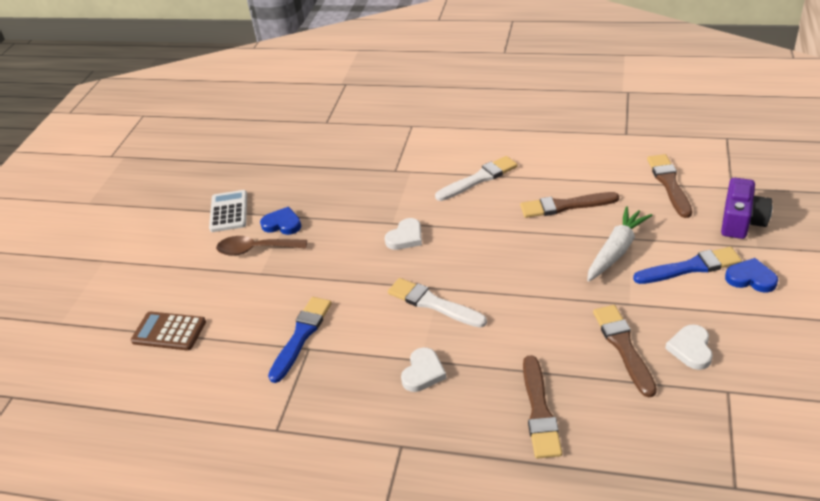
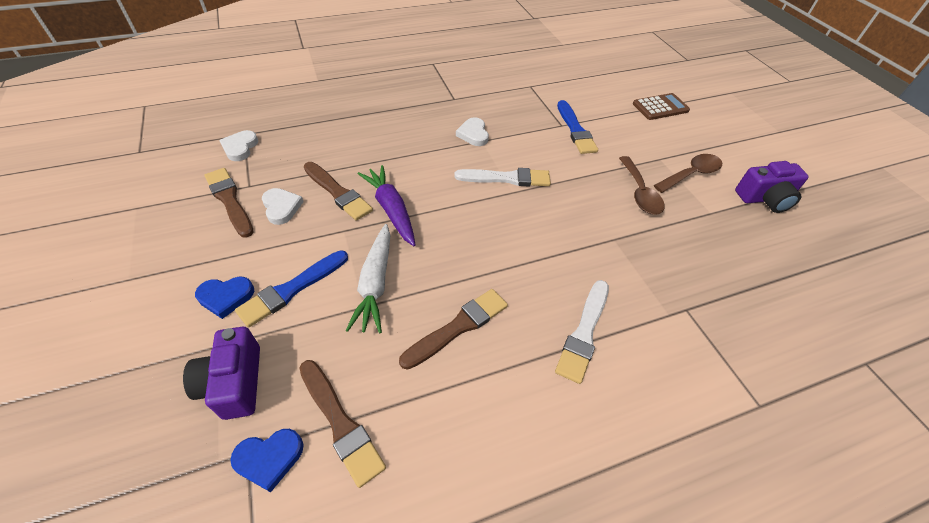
camera: 140 degrees right, 10 degrees up
white calculator [209,190,247,232] -> purple camera [735,161,808,213]
blue heart [260,207,301,235] -> blue heart moved to [230,429,303,492]
white heart [385,218,422,250] -> white heart moved to [219,130,258,161]
brown brush [523,355,562,459] -> brown brush moved to [204,168,254,238]
none -> purple carrot [358,165,416,246]
none -> brown spoon [619,156,665,215]

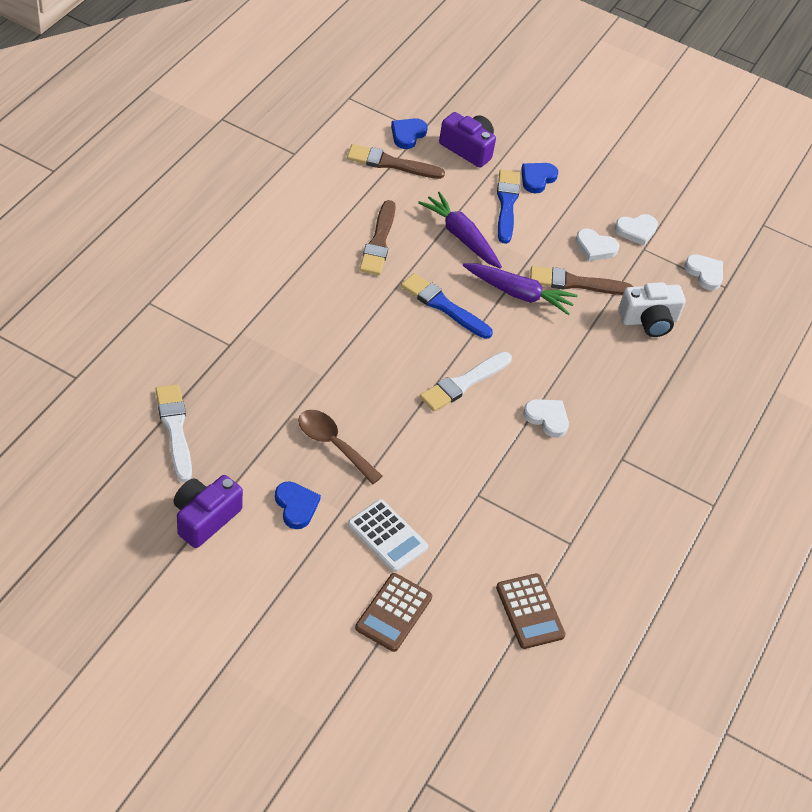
camera: 135 degrees right, 0 degrees up
brown brush [204,168,254,238] -> white heart [615,214,658,246]
white carrot [345,224,390,333] -> purple carrot [418,192,502,268]
white brush [555,280,609,384] -> white brush moved to [156,384,192,482]
blue brush [557,100,598,154] -> blue brush moved to [401,273,493,339]
brown spoon [654,154,722,193] -> blue heart [275,482,321,529]
none -> white calculator [348,499,428,572]
none -> brown calculator [496,573,565,649]
none -> white camera [619,282,685,337]

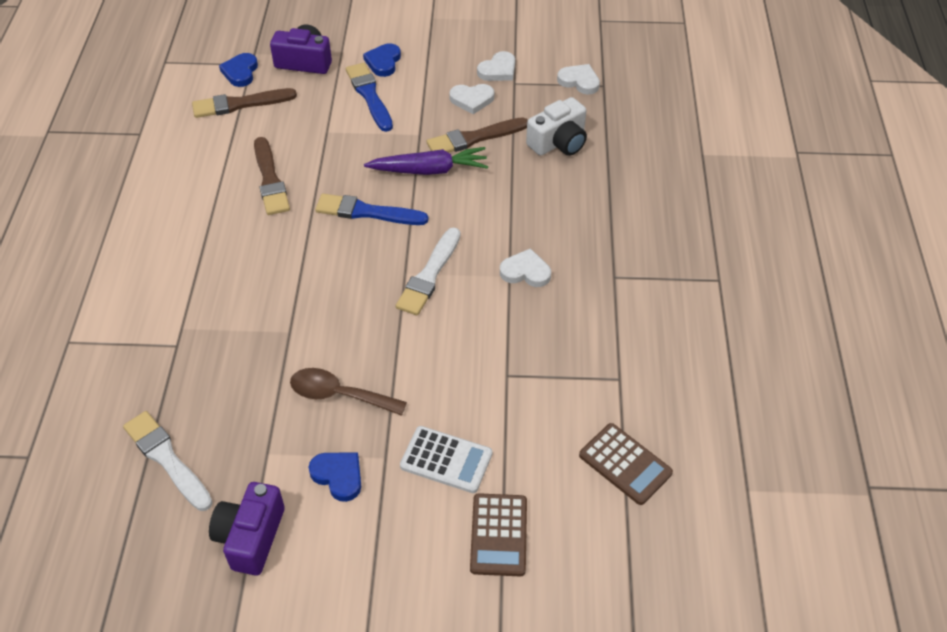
camera: 20 degrees left, 0 degrees up
purple carrot [418,192,502,268] -> none

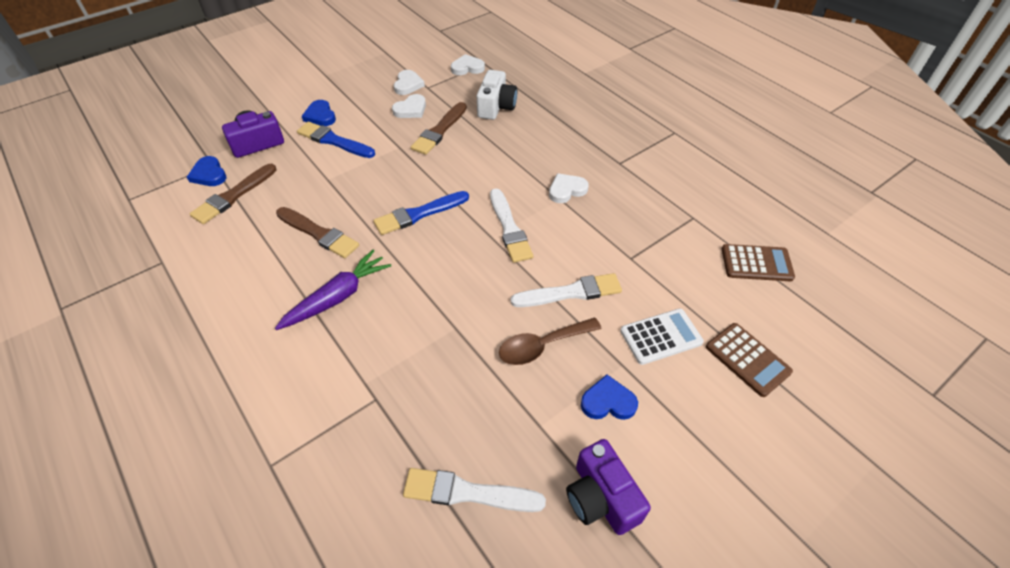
camera: 40 degrees left, 0 degrees up
purple carrot [364,147,488,175] -> purple carrot moved to [275,250,391,330]
none -> white brush [511,273,622,307]

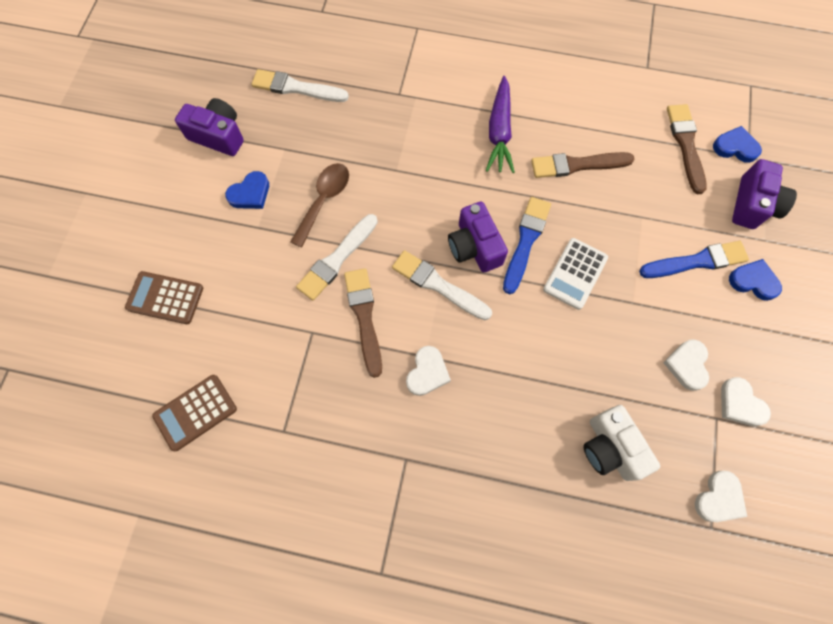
camera: 140 degrees right, 20 degrees up
white brush [403,468,546,512] -> white brush turned 135 degrees counterclockwise [251,69,349,102]
brown brush [411,102,467,155] -> brown brush moved to [344,268,382,378]
white calculator [620,308,704,365] -> white calculator moved to [543,238,608,310]
none -> purple camera [448,202,508,273]

